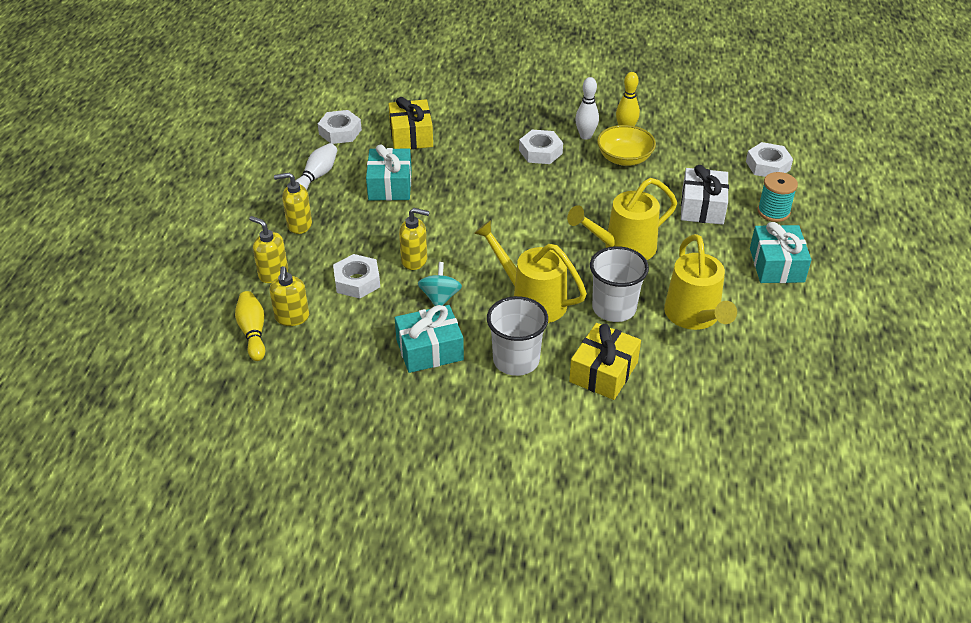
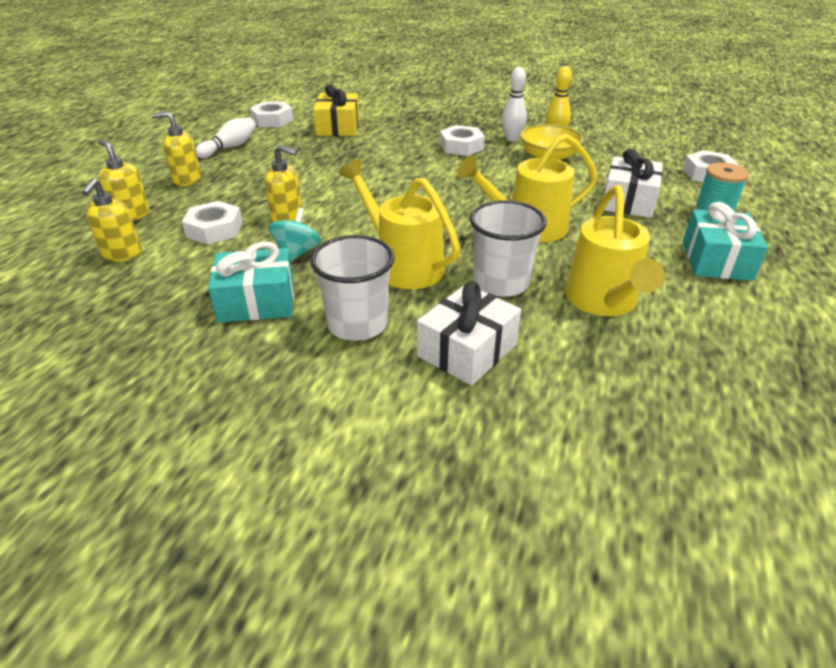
camera: 10 degrees right, 5 degrees down
yellow bowling pin [235,291,265,361] -> none
turquoise gift [366,144,412,201] -> none
yellow gift [569,323,641,400] -> white gift [417,281,521,386]

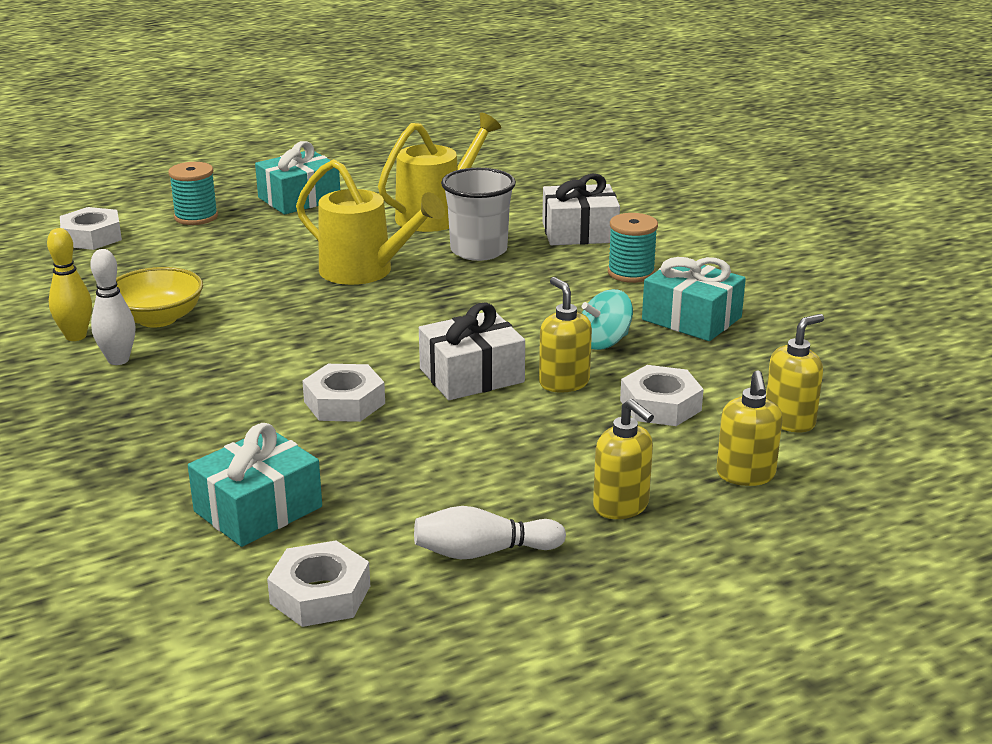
camera: 135 degrees left, 10 degrees down
white cup [310,235,395,341] -> turquoise spool [608,213,658,283]
yellow gift [313,84,360,136] -> turquoise gift [188,423,322,547]
yellow watering can [339,159,460,289] -> none
white nut [440,125,485,156] -> white nut moved to [302,364,385,422]
white gift [604,149,663,218] -> white gift moved to [419,303,525,400]

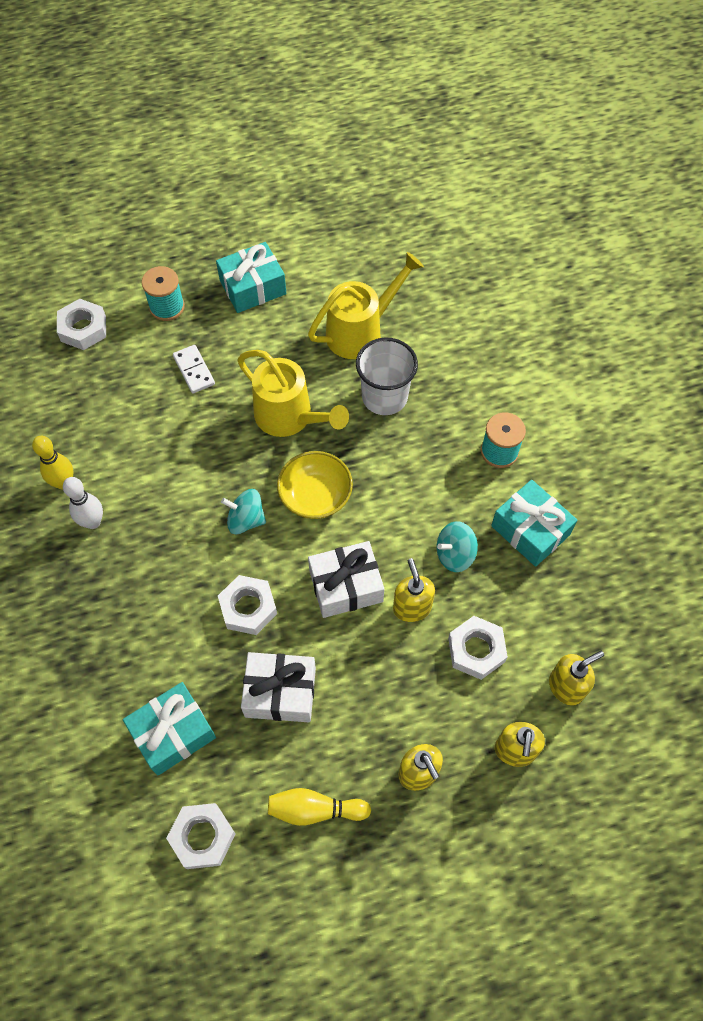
camera: 10 degrees right, 35 degrees up
yellow bowl [116,267,203,328] -> yellow bowl moved to [277,451,353,519]
white bowling pin [414,506,566,559] -> yellow bowling pin [268,788,371,826]
white gift [542,173,620,245] -> white gift moved to [241,652,316,722]
none -> white domino [173,345,215,393]
none -> turquoise spinning top [221,489,266,534]

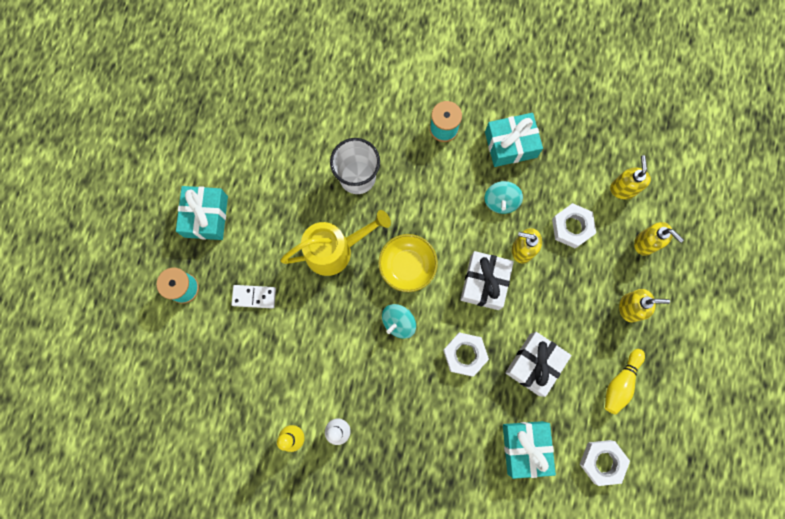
camera: 60 degrees left, 15 degrees up
white nut [57,299,106,350] -> none
yellow watering can [308,252,424,359] -> none

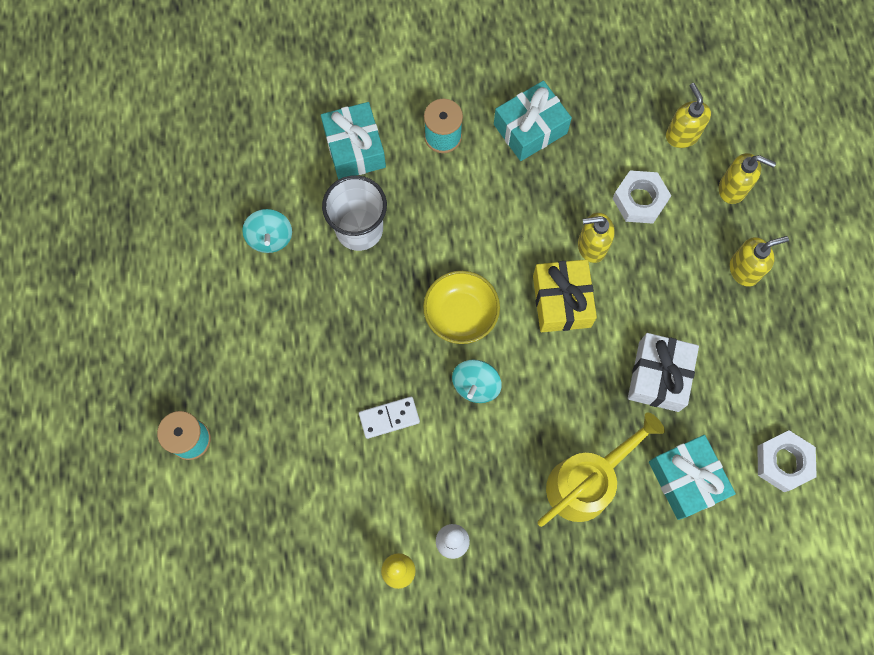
camera: 20 degrees left, 5 degrees down
turquoise gift [176,186,228,240] -> turquoise gift moved to [321,102,386,180]
white domino [231,285,276,309] -> white domino moved to [359,396,420,439]
yellow watering can [280,210,391,276] -> yellow watering can moved to [538,412,665,527]
white nut [443,332,489,377] -> none
white gift [460,251,514,310] -> yellow gift [533,259,597,332]
turquoise spinning top [485,181,523,214] -> turquoise spinning top moved to [242,209,292,253]
yellow bowling pin [605,349,645,414] -> none

